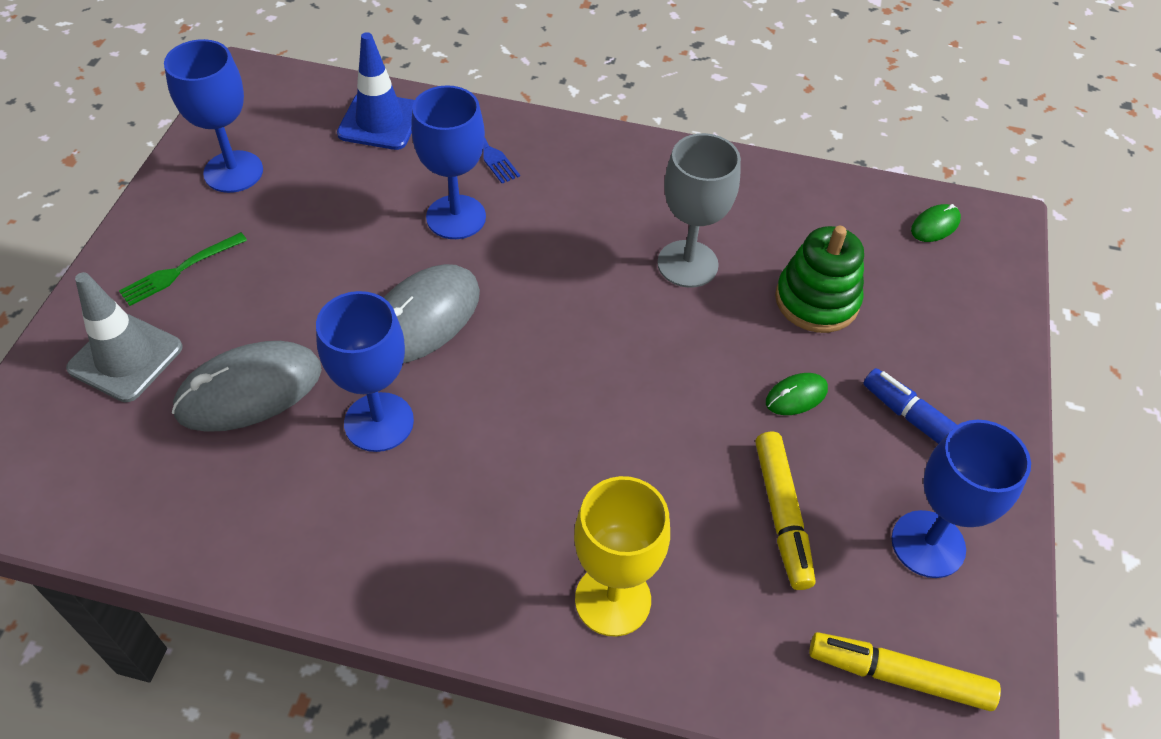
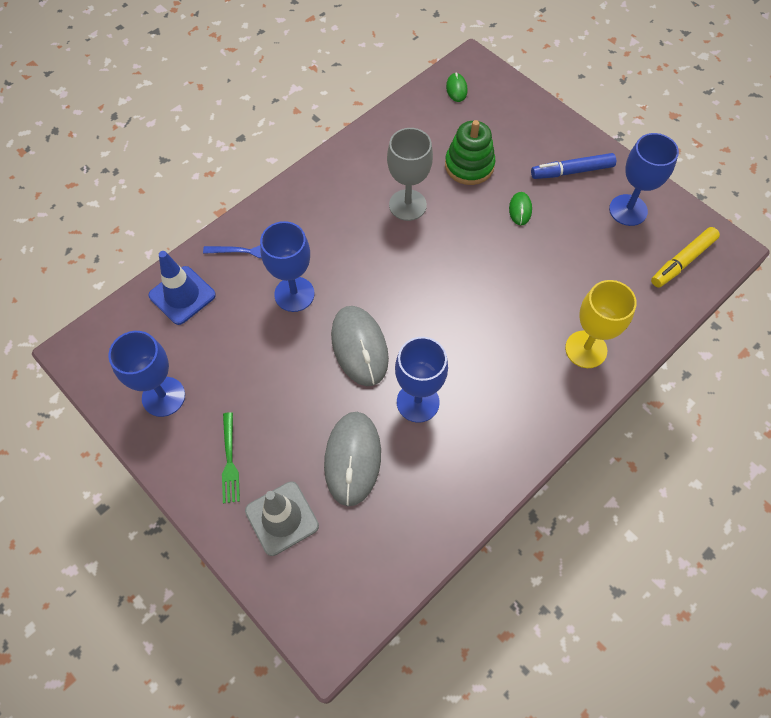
camera: 55 degrees left, 10 degrees up
yellow marker [755,432,815,590] -> none

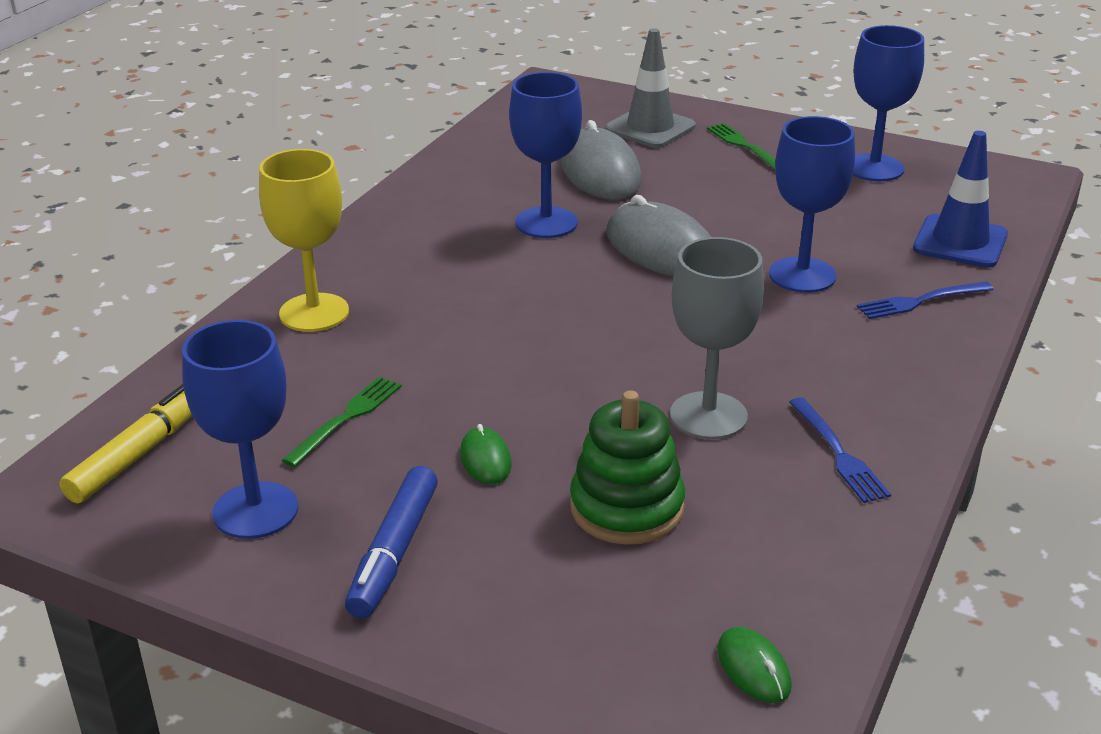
camera: 160 degrees right, 30 degrees down
blue marker [531,153,616,179] -> blue marker turned 135 degrees clockwise [345,466,438,618]
none -> green fork [282,376,402,467]
none -> blue fork [789,398,891,503]

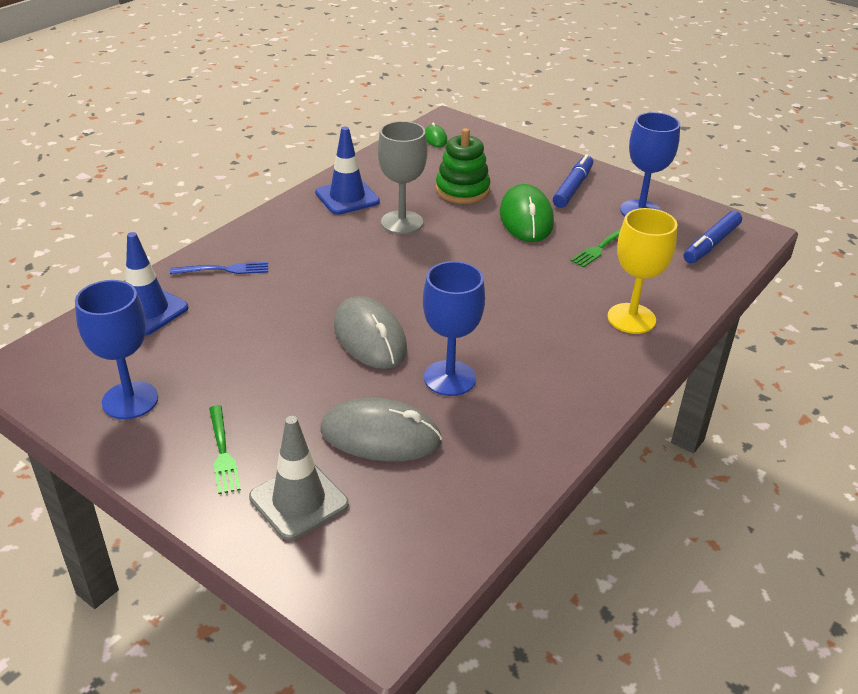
camera: 170 degrees left, 5 degrees up
yellow marker [59,384,192,503] -> blue marker [684,211,742,263]
green mouse [460,424,512,484] -> green mouse [500,184,554,242], size x2.09
grey mouse [561,120,642,200] -> grey mouse turned 75 degrees counterclockwise [320,398,442,462]
blue goblet [769,116,855,293] -> none
blue fork [789,398,891,503] -> blue traffic cone [315,126,380,215]

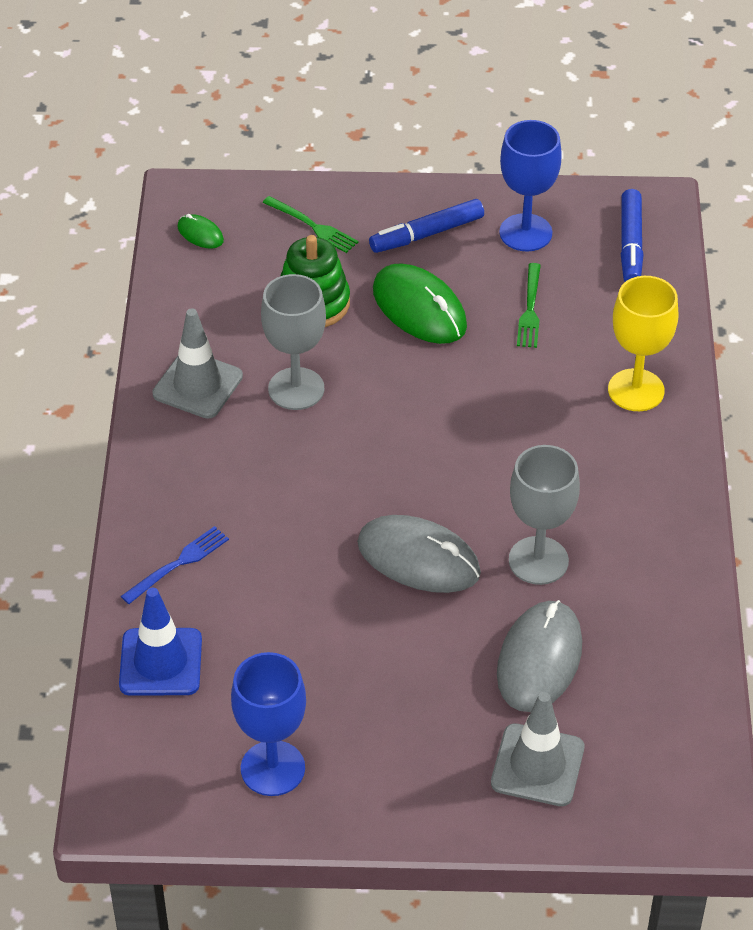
camera: 35 degrees left, 10 degrees up
green fork [209,405,241,494] -> green fork moved to [263,196,358,253]
blue traffic cone [315,126,380,215] -> grey traffic cone [152,308,243,419]
grey mouse [320,398,442,462] -> grey mouse turned 45 degrees counterclockwise [497,600,582,712]
blue goblet [423,261,485,396] -> grey goblet [509,445,580,585]
blue marker [553,154,593,208] -> blue marker turned 105 degrees counterclockwise [369,199,484,253]

